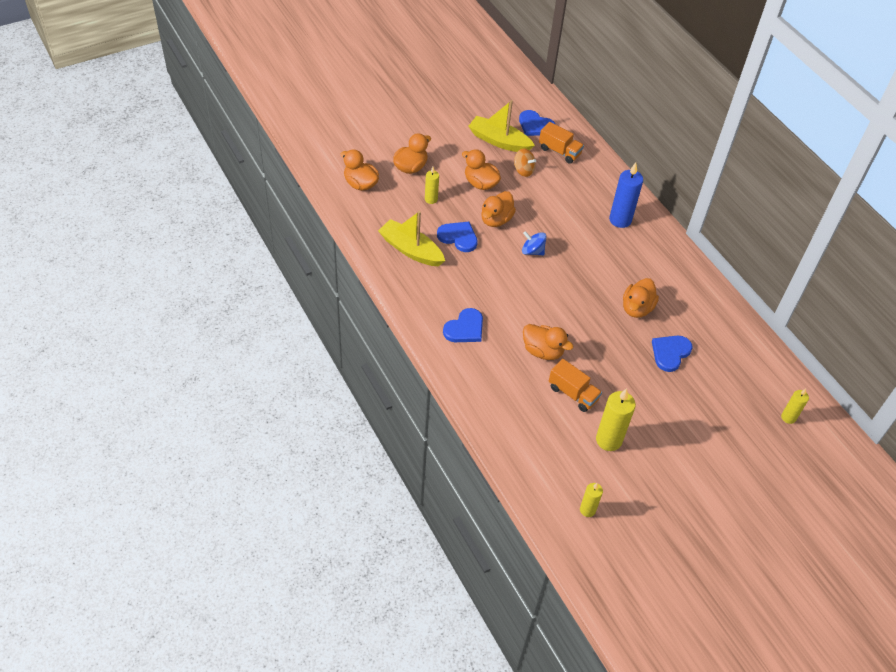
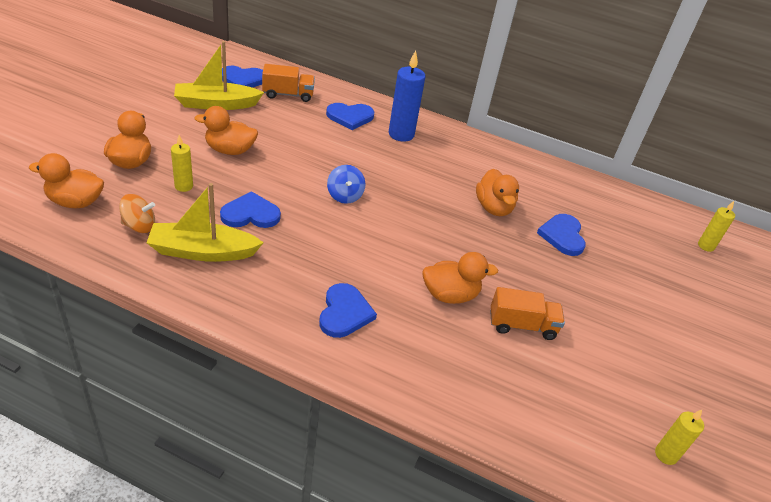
camera: 40 degrees left, 10 degrees down
orange duck [481,191,516,227] -> none
orange spinning top [514,149,536,177] -> orange spinning top moved to [119,194,155,233]
blue spinning top [522,231,546,256] -> blue spinning top turned 90 degrees counterclockwise [327,165,365,204]
yellow candle [596,388,636,451] -> none
none -> blue heart [326,103,374,130]

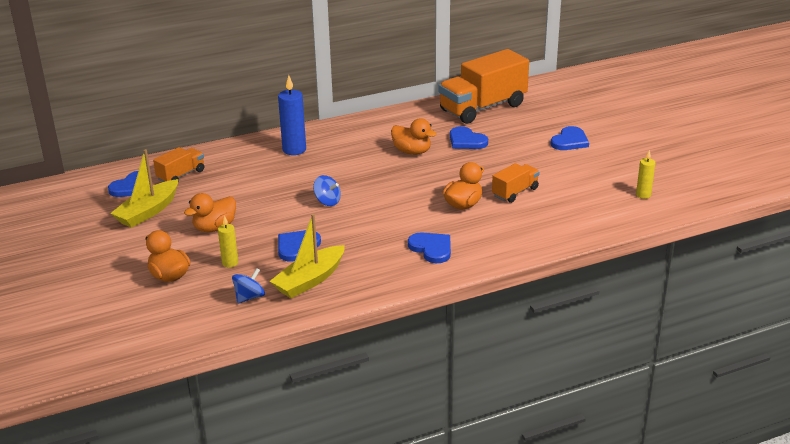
camera: 40 degrees left, 10 degrees down
orange duck [29,153,104,208] -> none
orange spinning top [119,194,155,233] -> blue spinning top [232,268,265,303]
blue heart [326,103,374,130] -> blue heart moved to [551,126,589,150]
yellow candle [698,201,735,252] -> none
none -> orange truck [438,49,529,124]

